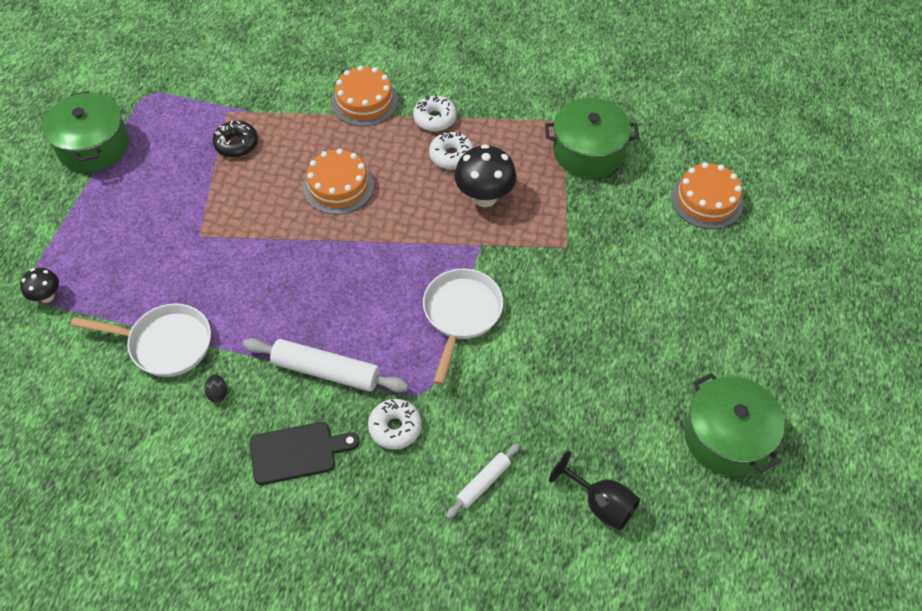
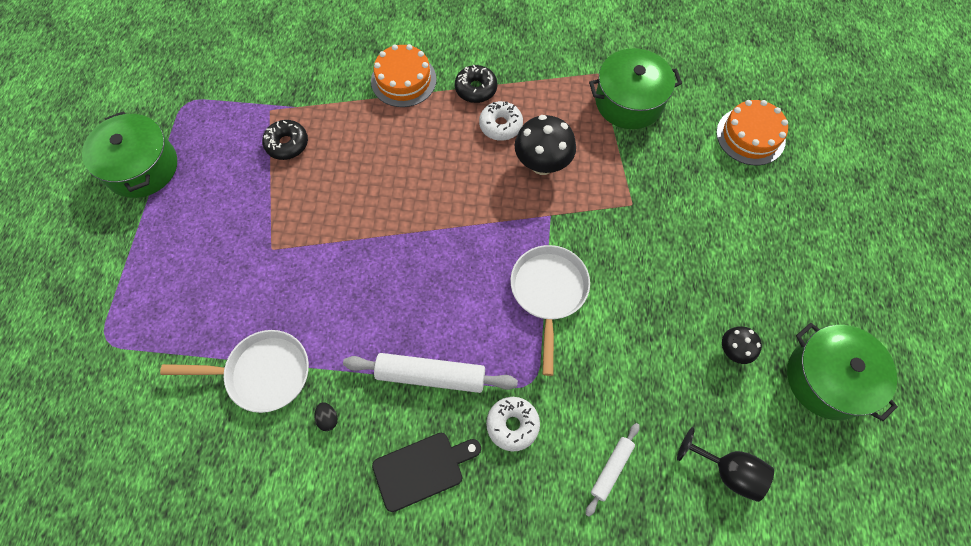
camera: 10 degrees left, 10 degrees up
black mushroom [20,268,59,303] -> black mushroom moved to [722,326,762,364]
orange cake [303,148,374,215] -> none
white donut [413,95,457,131] -> black donut [455,65,497,103]

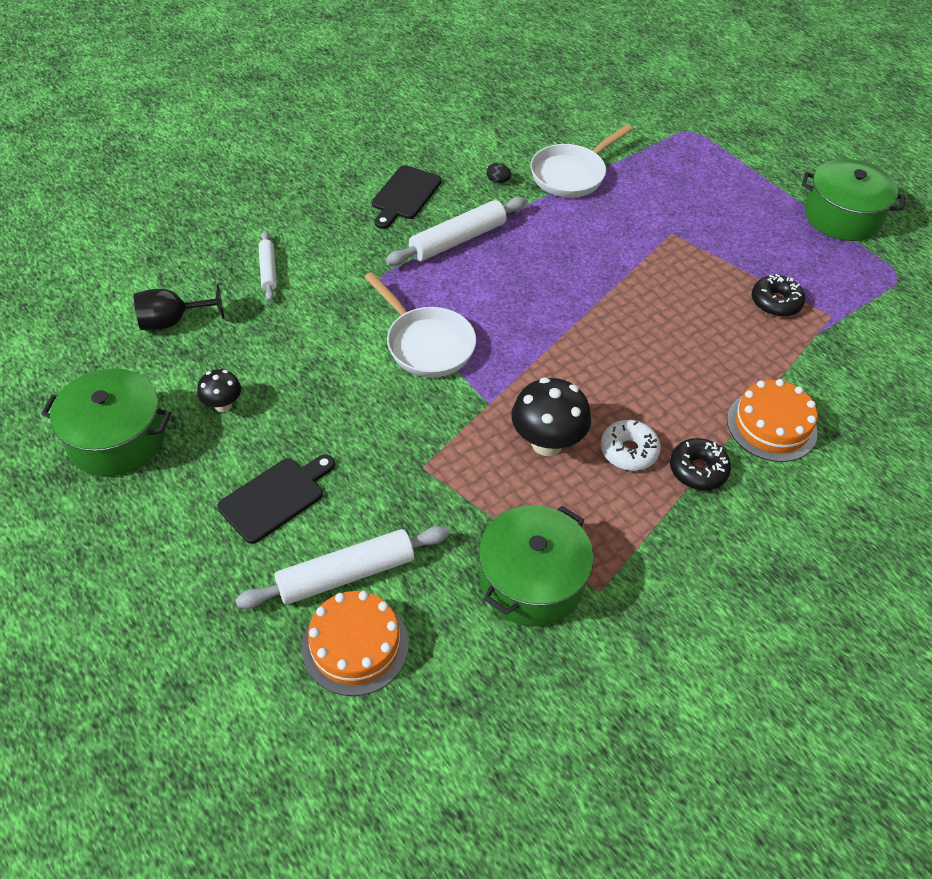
camera: 135 degrees right, 15 degrees down
white donut [486,397,540,452] -> none
none -> black cutting board [217,454,335,544]
none -> white rolling pin [235,526,449,609]

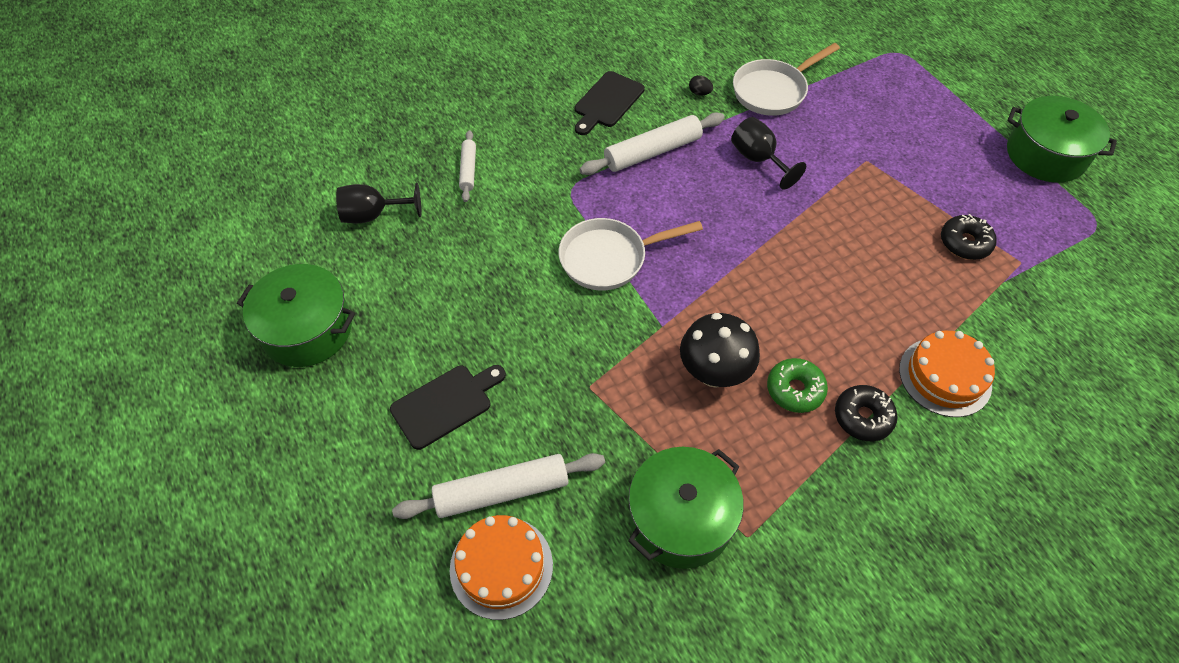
camera: 10 degrees right, 5 degrees up
black mushroom [197,369,241,412] -> none
white pan [364,272,476,377] -> white pan turned 105 degrees clockwise [559,218,703,291]
white donut [601,420,661,471] -> green donut [767,358,828,413]
none -> black goblet [731,117,806,190]

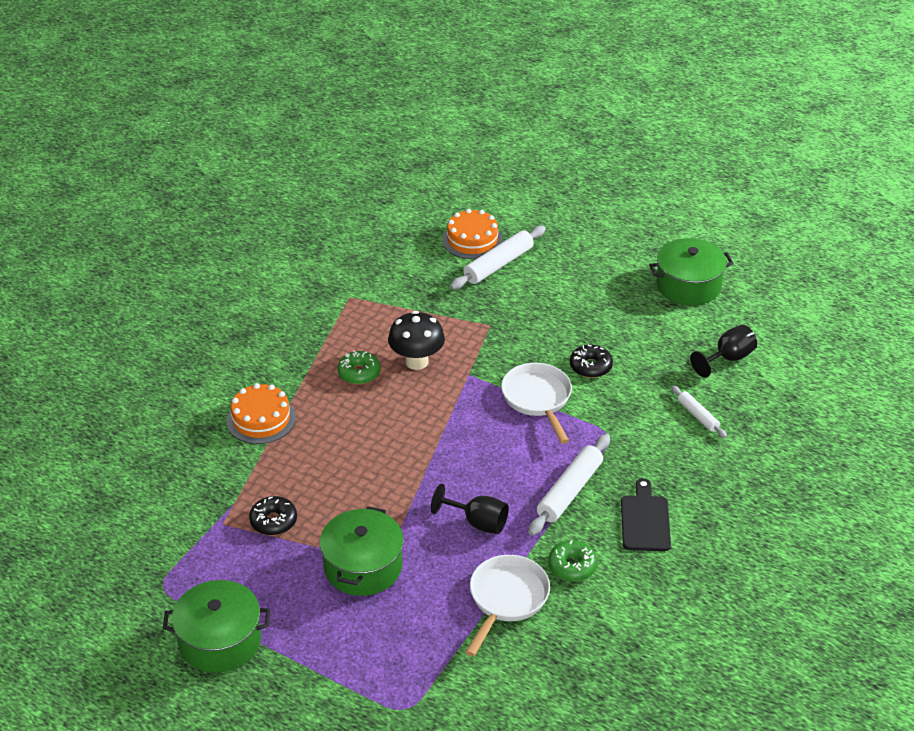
camera: 150 degrees right, 15 degrees down
black cutting board [390,365,506,450] -> none
white pan [559,218,703,291] -> white pan turned 60 degrees counterclockwise [501,363,572,444]
green pot [628,447,744,569] -> green pot moved to [320,506,404,596]
black egg [689,75,713,95] -> green donut [548,540,597,581]
black donut [835,385,897,441] -> black donut moved to [570,345,613,378]

